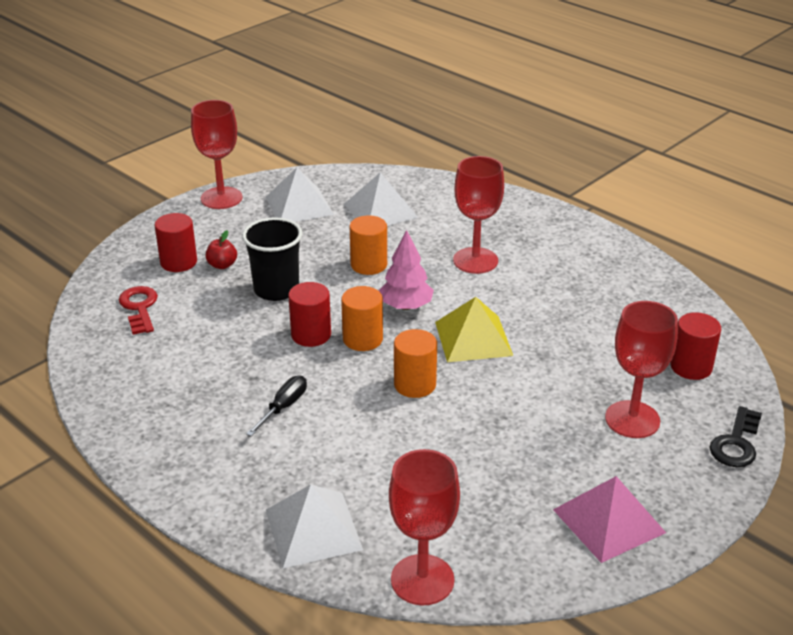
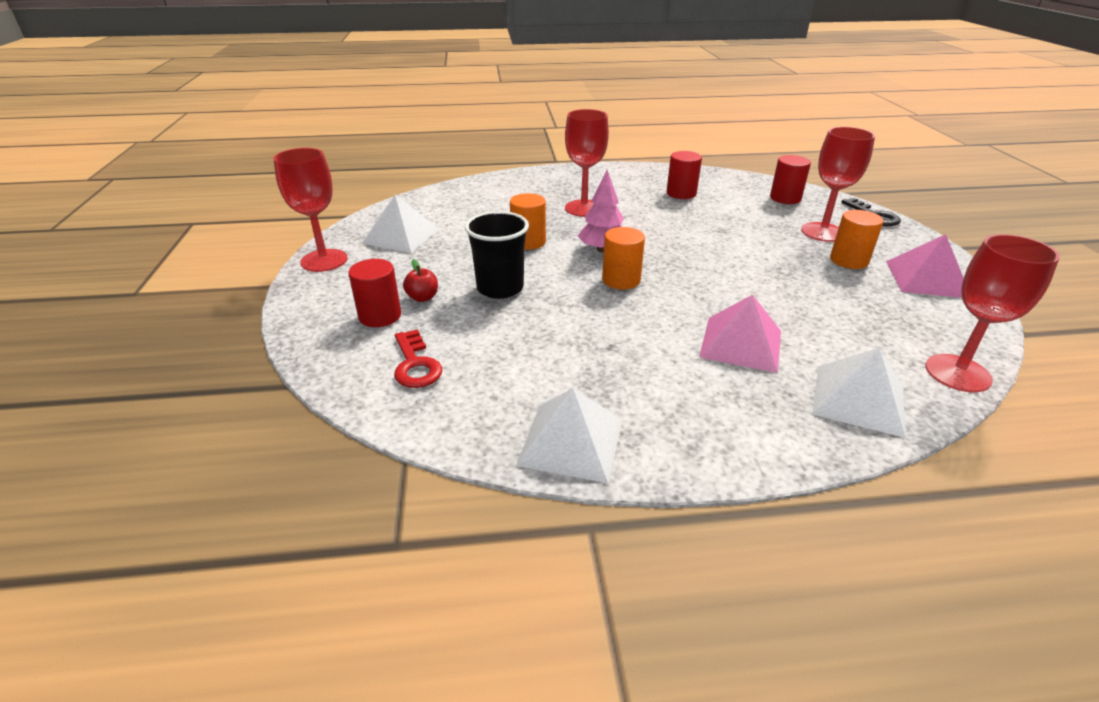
camera: 50 degrees left, 0 degrees up
red key [119,286,158,335] -> red key turned 135 degrees counterclockwise [394,329,442,388]
black screwdriver [246,376,307,436] -> none
red cylinder [288,282,331,347] -> red cylinder moved to [667,151,702,199]
white pyramid [344,172,418,226] -> white pyramid moved to [516,388,623,483]
orange cylinder [394,329,437,398] -> orange cylinder moved to [830,210,884,269]
yellow pyramid [435,297,513,362] -> none
none -> pink pyramid [699,295,781,373]

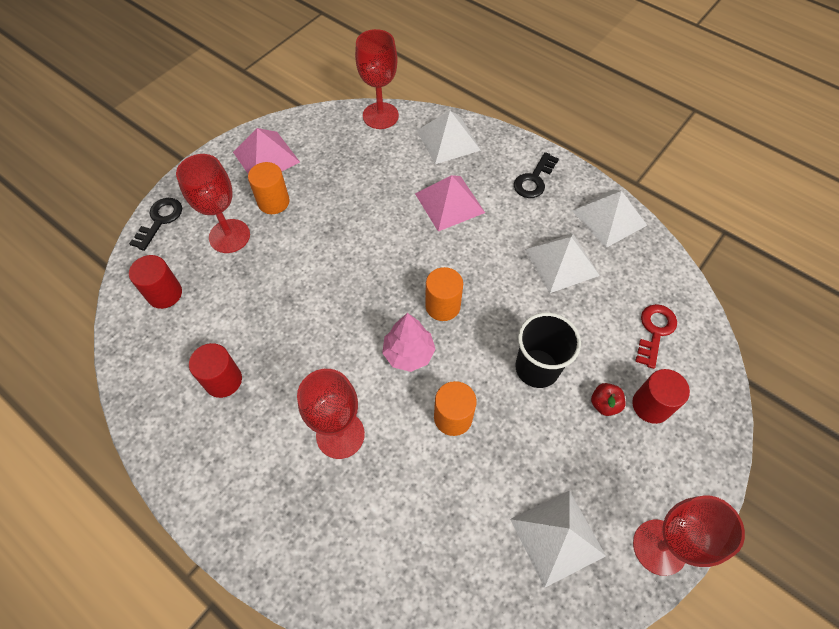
camera: 135 degrees left, 25 degrees up
none -> black key [514,152,559,198]
none -> white pyramid [524,233,600,293]

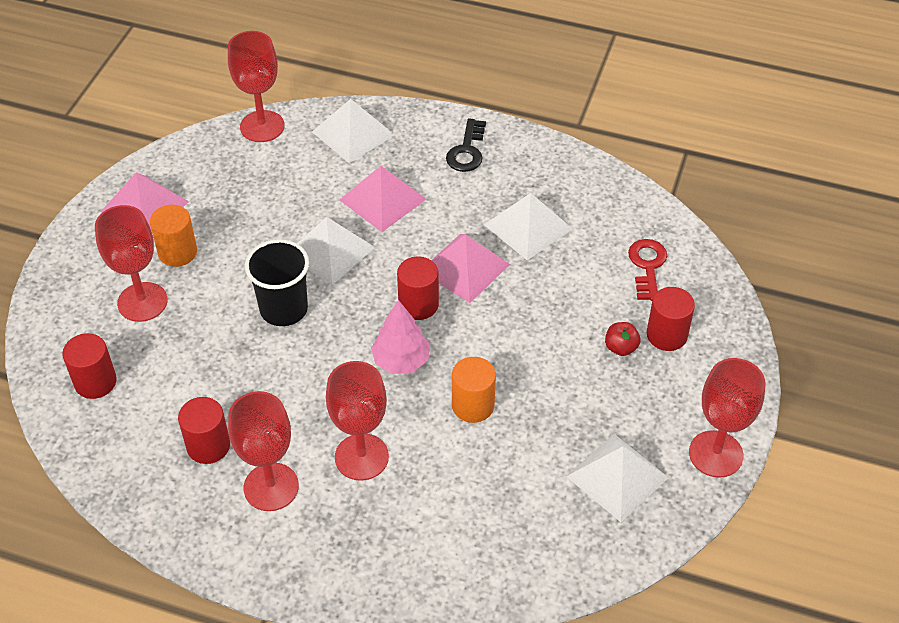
camera: 20 degrees left, 10 degrees down
black key [129,198,182,251] -> none
orange cylinder [425,267,463,321] -> red cylinder [397,256,439,320]
black cup [515,312,581,388] -> black cup moved to [245,239,309,326]
white pyramid [572,190,647,248] -> white pyramid moved to [297,217,375,285]
none -> red goblet [228,391,299,511]
none -> pink pyramid [431,234,510,303]

